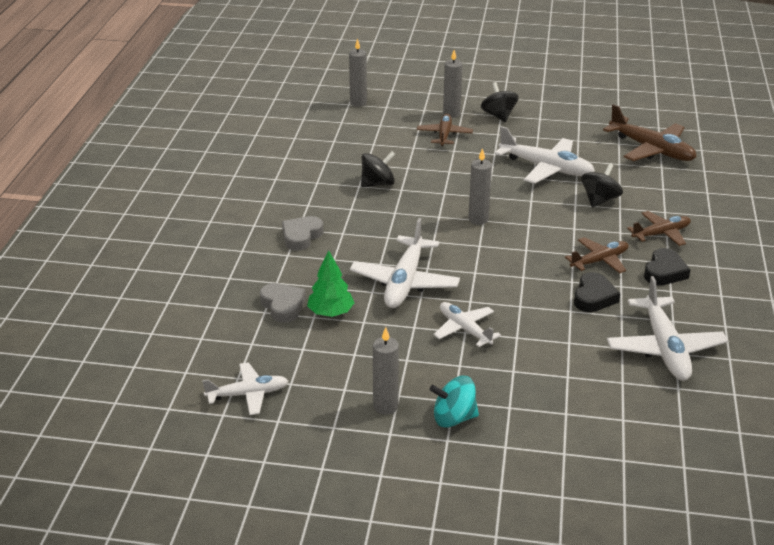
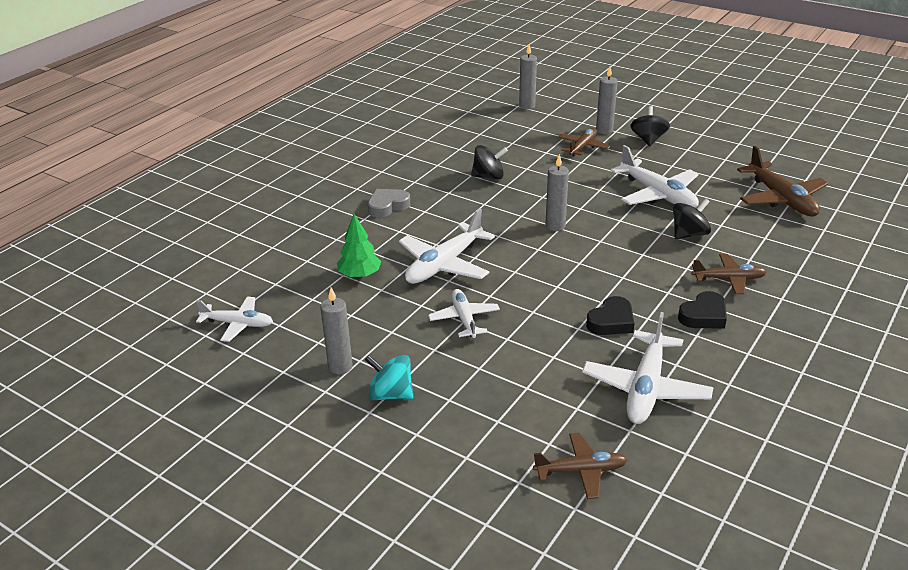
camera: 25 degrees right, 0 degrees up
grey heart [260,283,306,323] -> none
brown plane [565,237,628,273] -> brown plane moved to [533,433,627,499]

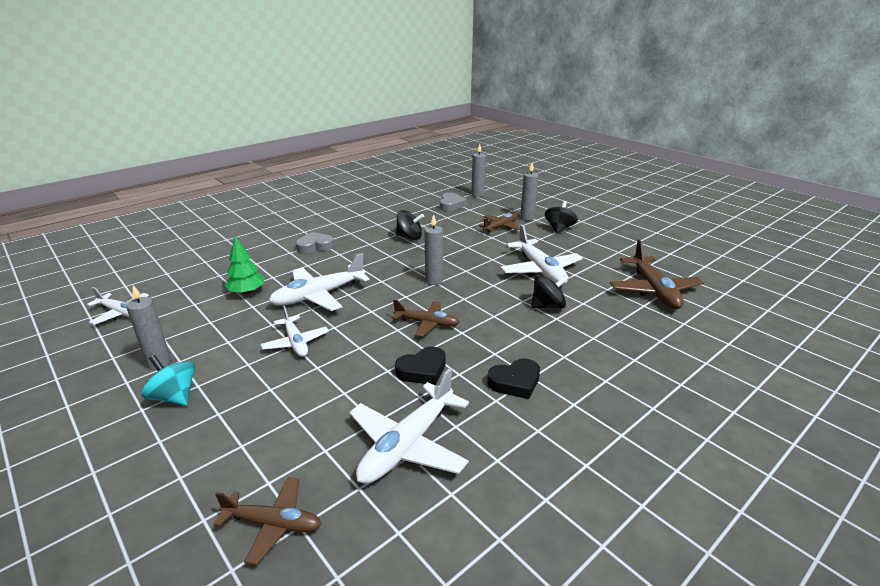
camera: 15 degrees right, 5 degrees down
white plane [428,289,500,338] -> white plane turned 150 degrees clockwise [261,306,329,357]
brown plane [691,254,767,294] -> brown plane moved to [392,300,459,337]
none -> grey heart [440,193,467,211]

